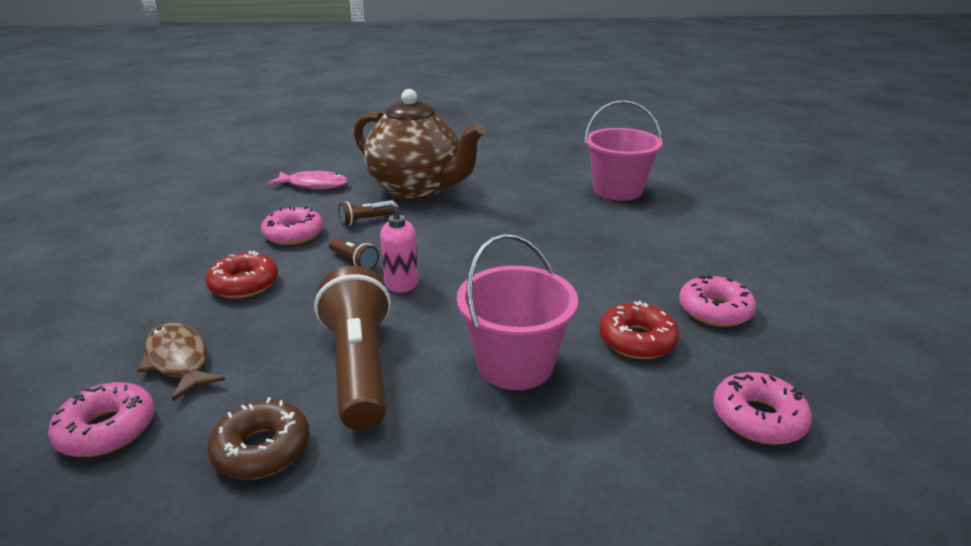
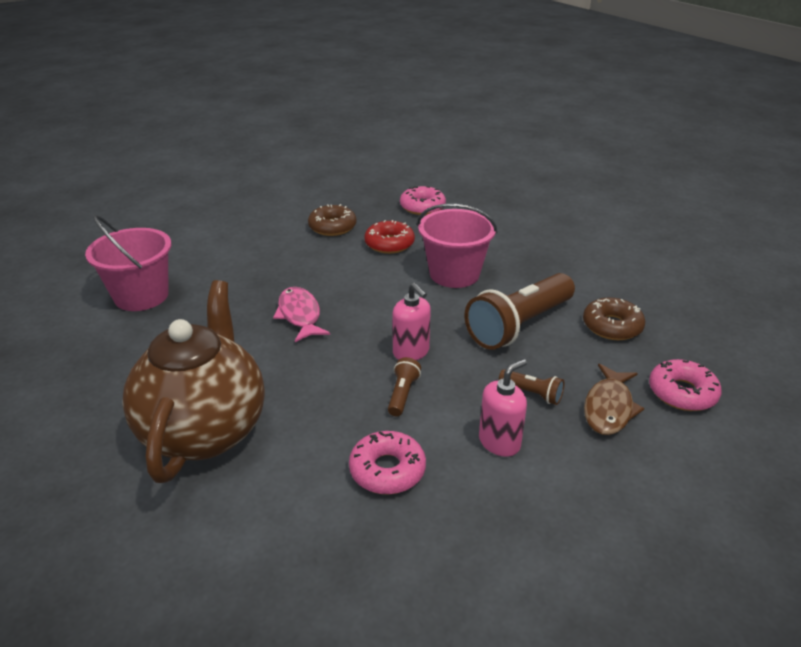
camera: 120 degrees left, 5 degrees up
red donut [205,251,278,298] -> pink soap dispenser [479,359,527,457]
pink fish [267,170,348,189] -> pink fish moved to [273,287,330,342]
brown flashlight [338,201,393,226] -> brown flashlight moved to [499,369,564,405]
pink donut [679,275,756,327] -> brown donut [308,204,356,236]

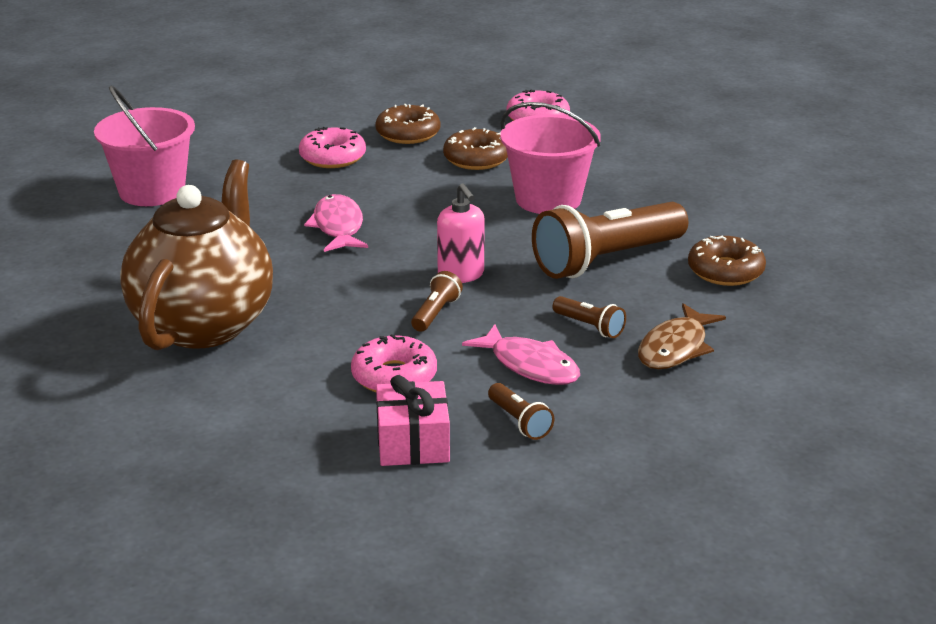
camera: 10 degrees right, 5 degrees down
red donut [364,220,415,254] -> brown donut [443,127,508,170]
pink soap dispenser [479,359,527,457] -> pink fish [462,324,580,385]
pink donut [649,359,722,411] -> pink donut moved to [299,127,366,168]
none -> pink gift [376,375,450,466]
none -> brown flashlight [488,383,554,440]

